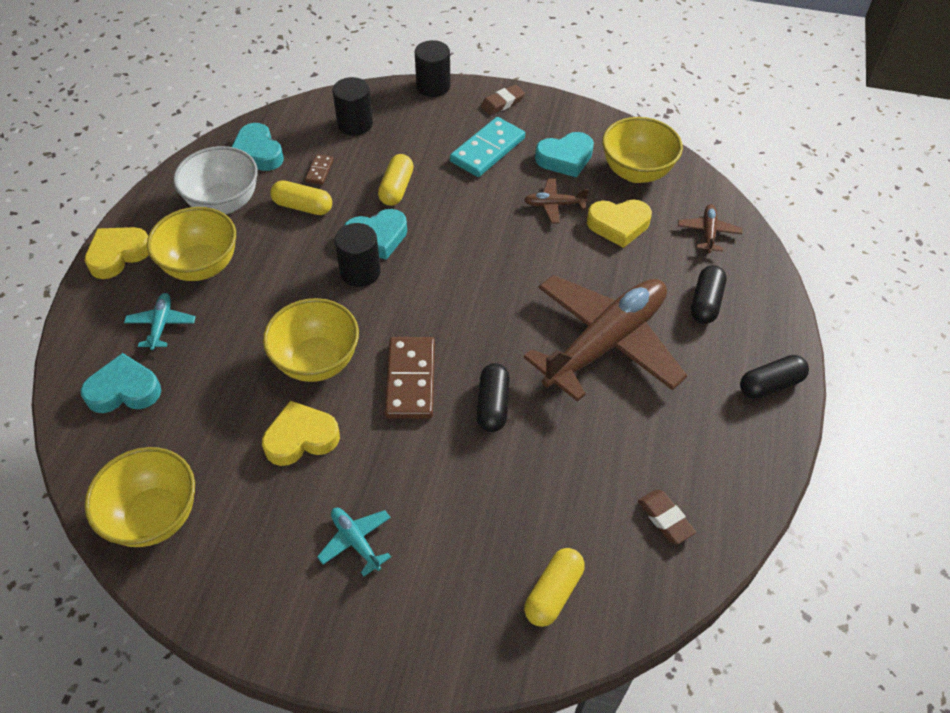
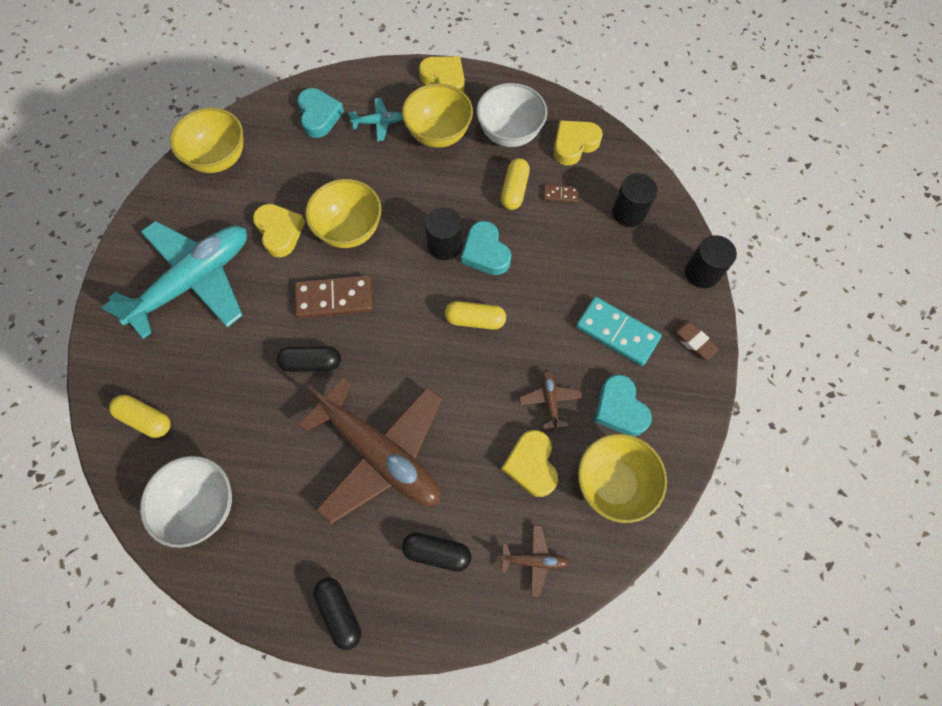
camera: 85 degrees right, 15 degrees up
turquoise heart [232,123,284,171] -> yellow heart [553,120,603,165]
turquoise plane [317,508,391,576] -> turquoise plane [102,221,247,339], size x2.50
yellow capsule [378,154,414,206] -> yellow capsule moved to [445,301,506,330]
brown eraser [638,489,696,544] -> white bowl [140,456,232,548]

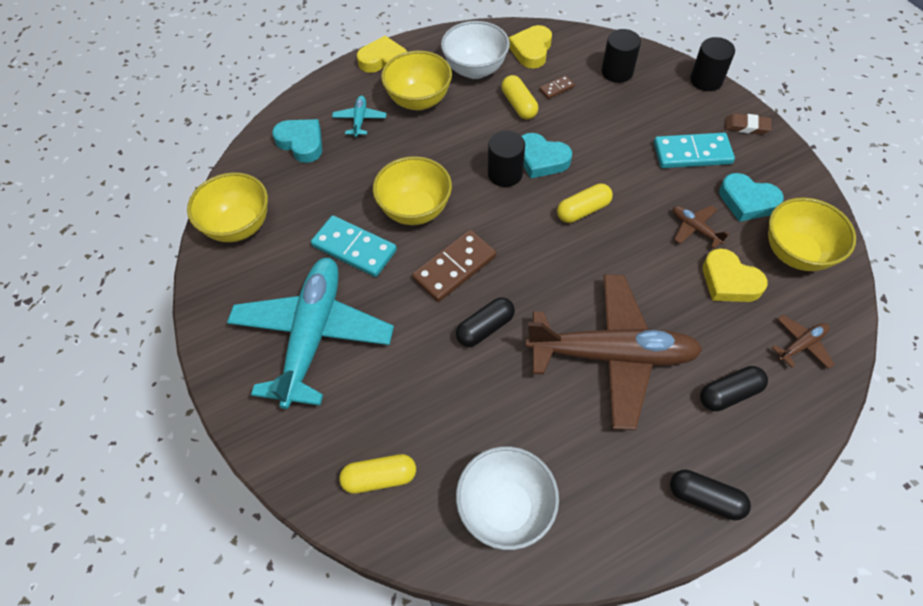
camera: 35 degrees left, 10 degrees down
yellow heart [253,204,305,257] -> turquoise domino [311,215,397,277]
turquoise plane [348,98,403,141] -> turquoise plane turned 45 degrees counterclockwise [332,96,387,137]

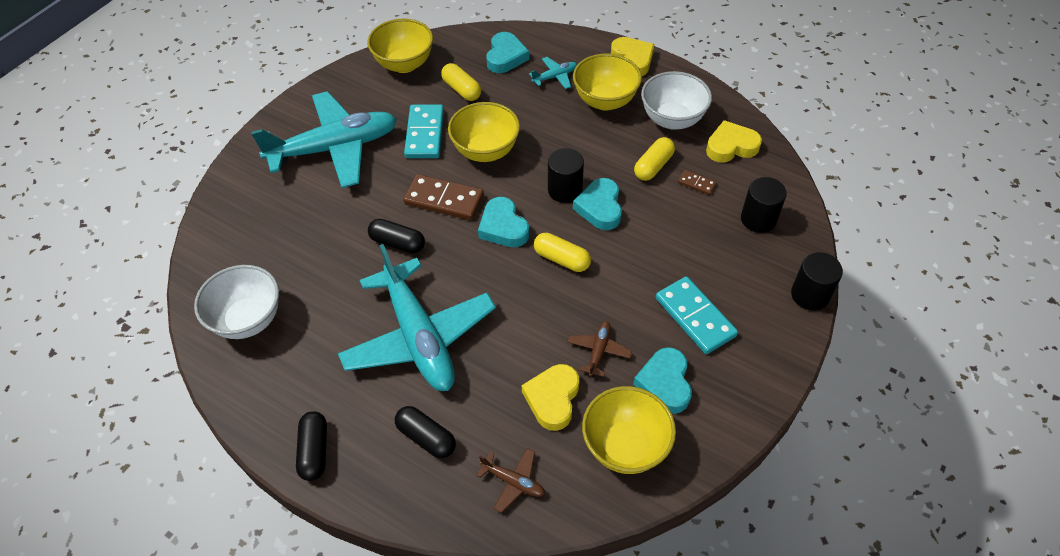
camera: 60 degrees right, 5 degrees down
yellow capsule [339,454,416,494] -> yellow capsule moved to [441,63,481,101]
brown plane [526,274,703,430] -> turquoise plane [338,244,496,391]
brown eraser [725,113,772,134] -> none
none -> turquoise heart [478,197,529,247]

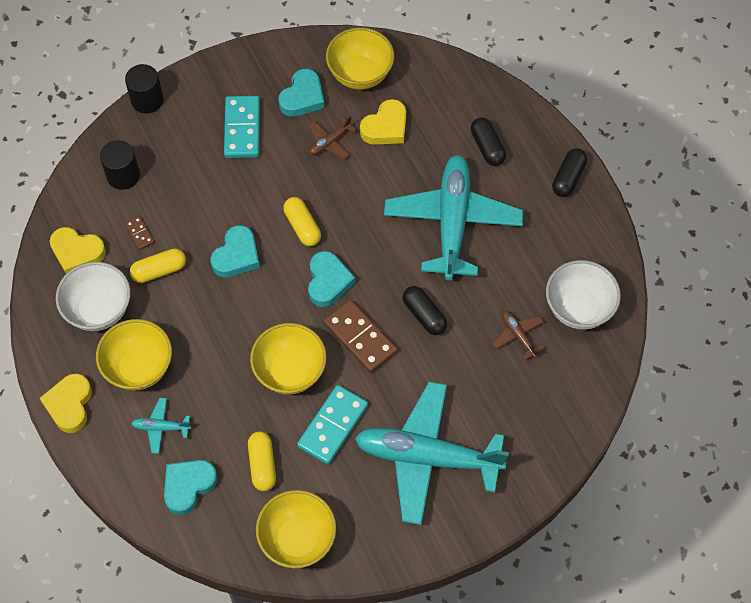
camera: 150 degrees left, 10 degrees up
brown plane [476,448,545,513] -> brown plane moved to [492,311,544,360]
black cylinder [548,148,584,203] -> none

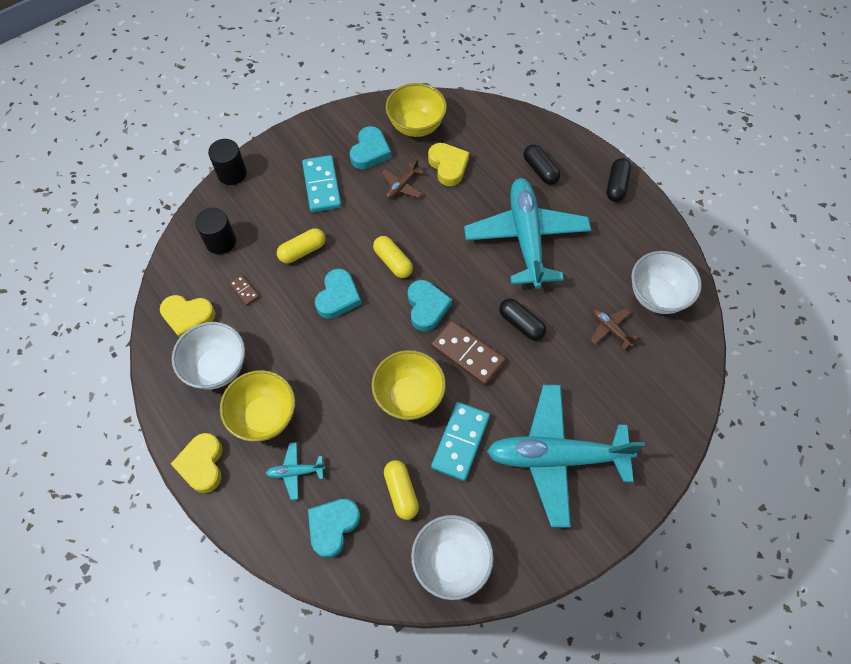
camera: 10 degrees left, 0 degrees up
yellow capsule [130,248,186,283] -> yellow capsule moved to [277,228,325,263]
yellow bowl [256,490,336,568] -> white bowl [411,515,494,600]
yellow heart [360,99,406,145] -> yellow heart turned 60 degrees counterclockwise [428,143,469,186]

